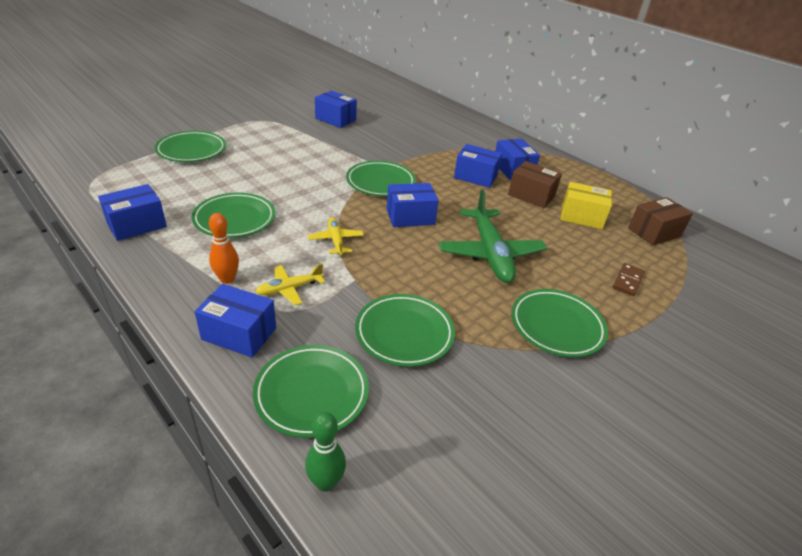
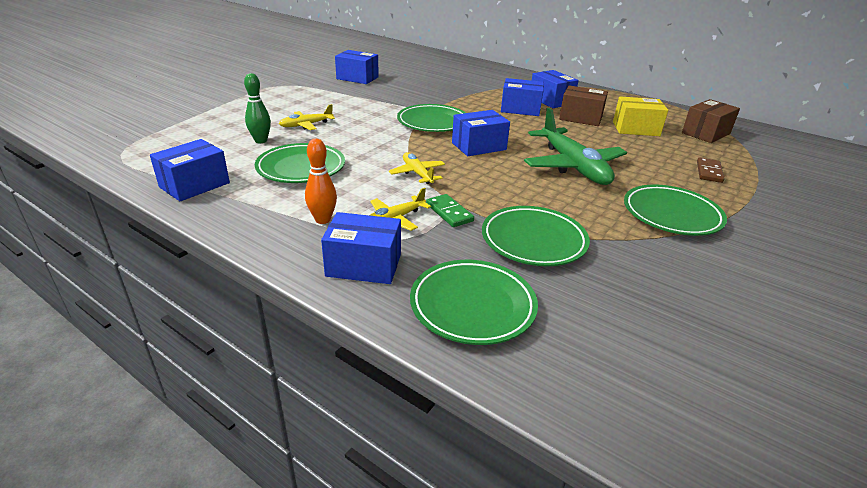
camera: 10 degrees left, 5 degrees down
green plate [155,131,226,162] -> none
green bowling pin [305,412,346,492] -> green bowling pin moved to [244,73,271,143]
none -> yellow plane [279,104,335,130]
none -> green domino [426,194,474,227]

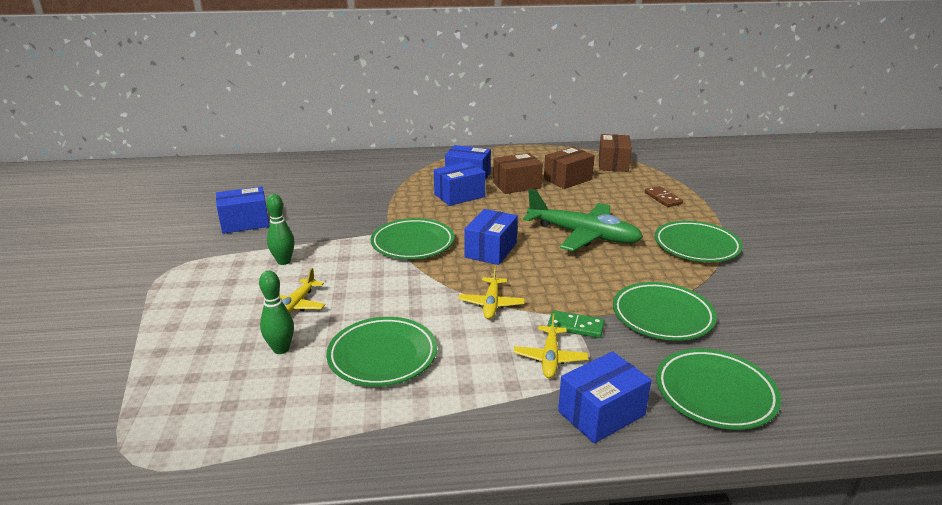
camera: 40 degrees left, 5 degrees down
blue box [150,139,230,201] -> none
orange bowling pin [305,139,337,224] -> none
yellow plane [389,152,445,184] -> yellow plane turned 105 degrees counterclockwise [459,266,525,319]
yellow box [613,97,668,136] -> brown box [544,147,595,189]
none -> green bowling pin [266,194,294,265]

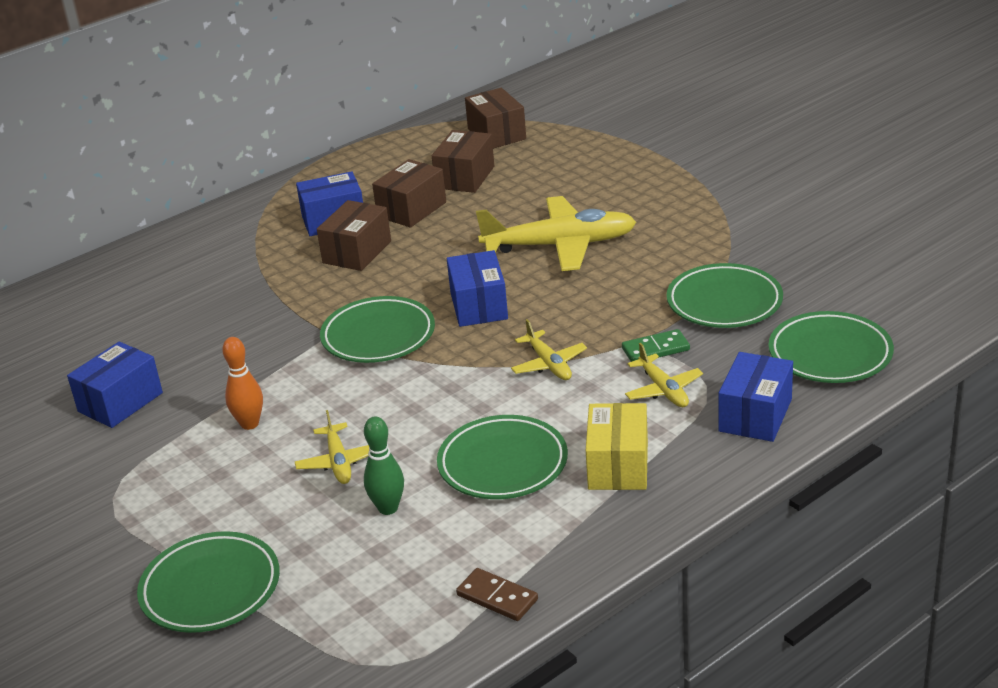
camera: 30 degrees left, 5 degrees up
green bowling pin [266,194,294,265] -> orange bowling pin [222,337,263,430]
blue box [434,162,485,206] -> brown box [317,200,391,271]
green plane [523,189,643,251] -> yellow plane [476,196,636,271]
brown domino [645,186,683,207] -> brown domino moved to [456,568,538,621]
green plate [655,221,743,262] -> green plate moved to [137,531,280,633]
none -> yellow box [586,403,648,490]

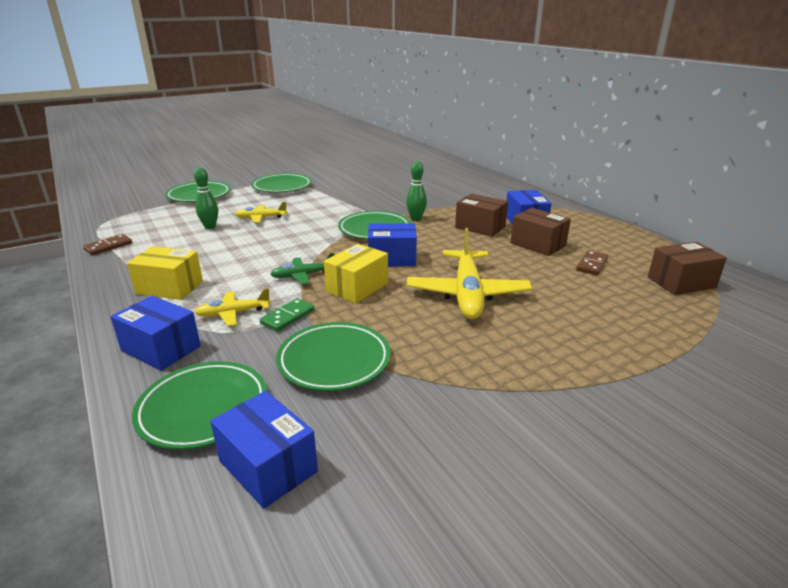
camera: 95 degrees right, 5 degrees down
blue box [67,342,163,428] -> blue box moved to [210,391,318,509]
orange bowling pin [222,337,263,430] -> none
brown box [432,130,494,193] -> brown domino [576,251,608,275]
green plate [437,415,568,499] -> green plate moved to [251,173,312,193]
yellow plane [511,319,587,380] -> green plane [270,253,334,285]
green domino [622,329,690,362] -> green domino turned 45 degrees clockwise [260,298,315,332]
none -> yellow box [324,244,388,304]
none -> green bowling pin [406,161,427,221]

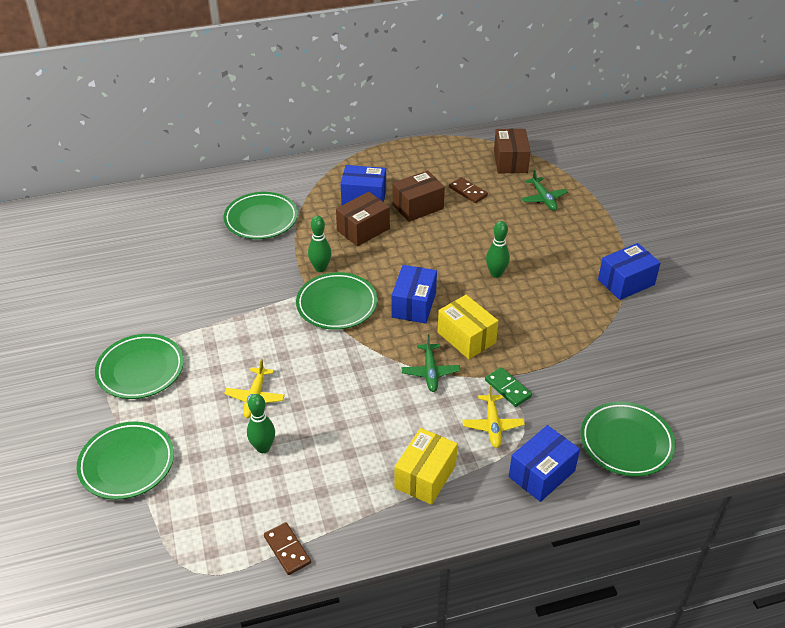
camera: 75 degrees left, 15 degrees up
blue box [210,391,318,509] -> blue box moved to [598,243,661,300]
green plate [276,322,390,391] -> green plate moved to [223,192,298,239]
yellow plane [407,228,532,319] -> green bowling pin [486,221,510,278]
none -> green plane [521,169,568,211]

